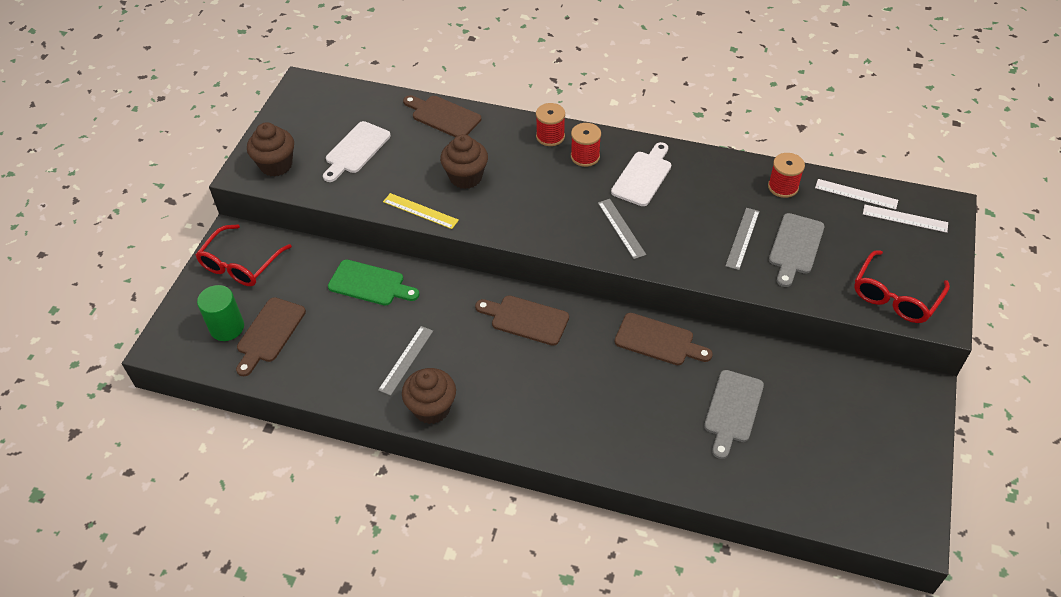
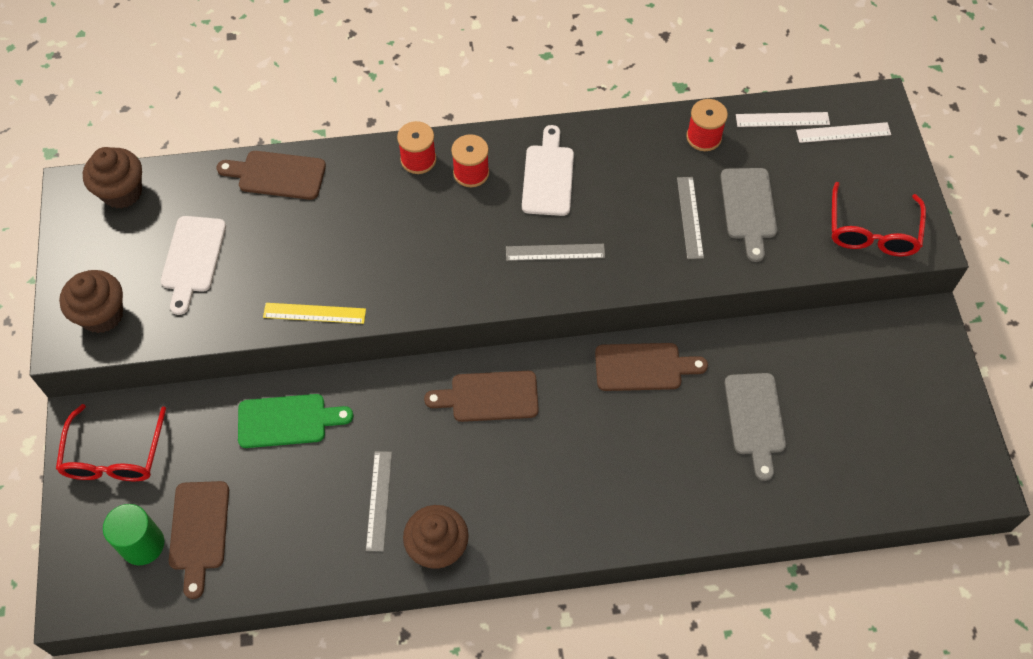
camera: 25 degrees left, 10 degrees up
brown cupcake [440,134,488,189] -> brown cupcake moved to [83,147,142,208]
grey ruler [598,199,646,259] -> grey ruler turned 45 degrees counterclockwise [506,244,605,261]

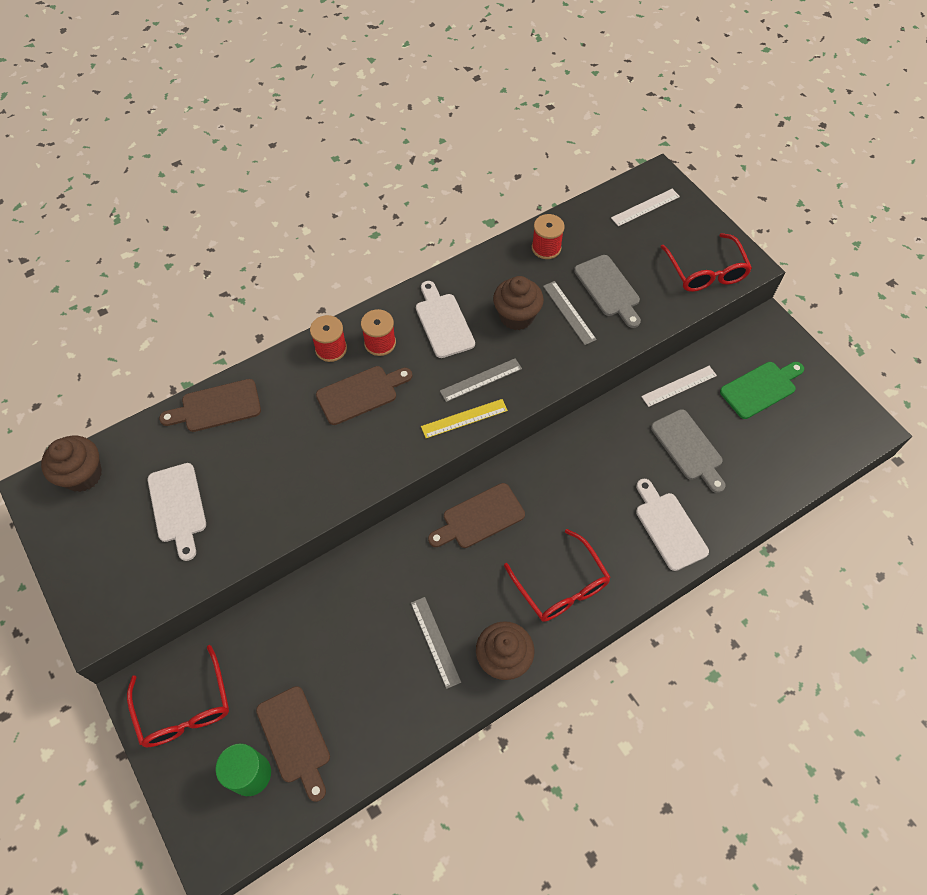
camera: 25 degrees left, 0 degrees up
brown cupcake [59,270,123,333] -> brown cupcake moved to [493,276,544,330]
green cutting board [238,394,353,448] -> green cutting board moved to [720,362,804,419]
yellow ruler [263,303,366,324] -> yellow ruler moved to [421,399,508,438]
brown cutting board [595,343,708,391] -> brown cutting board moved to [316,366,412,425]
white ruler [736,112,830,127] -> white ruler moved to [641,366,717,407]
none -> red glasses [504,529,611,622]
none -> white cutting board [636,479,709,571]

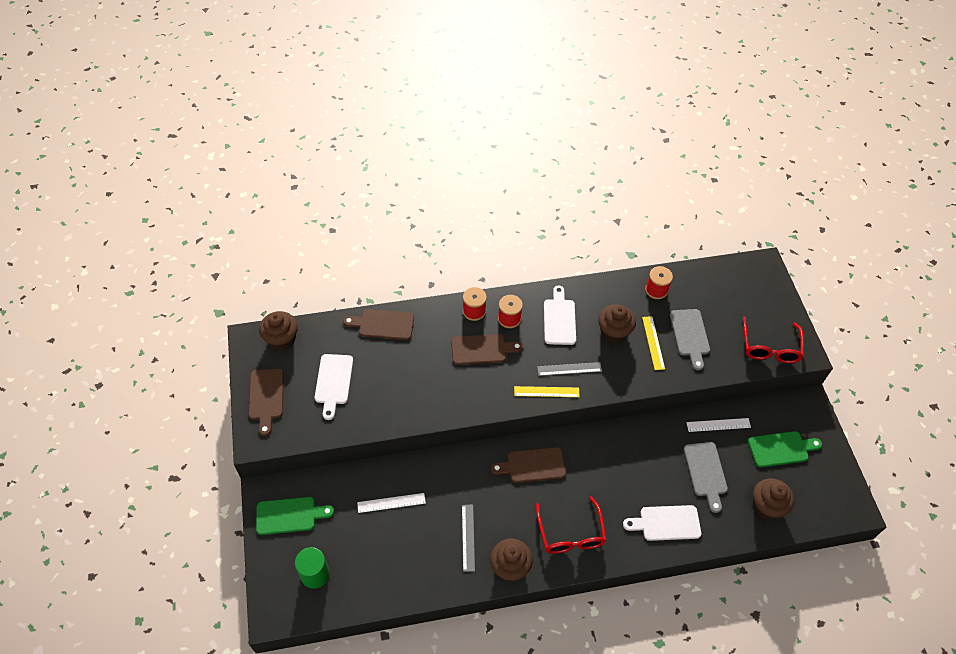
camera: 20 degrees right, 5 degrees down
red glasses [127,645,229,747] -> green cutting board [256,497,334,535]
brown cutting board [256,686,330,802] -> brown cutting board moved to [249,368,284,436]
grey ruler [543,281,597,345] -> yellow ruler [642,316,665,370]
white ruler [611,189,680,226] -> white ruler moved to [357,493,426,513]
white cutting board [636,479,709,571] -> white cutting board turned 90 degrees counterclockwise [623,505,701,541]
none -> brown cupcake [753,478,794,520]

